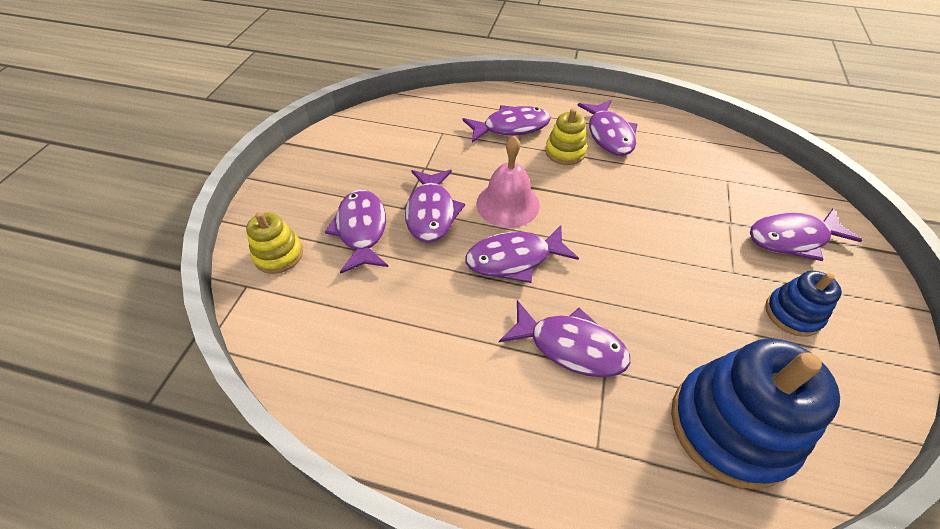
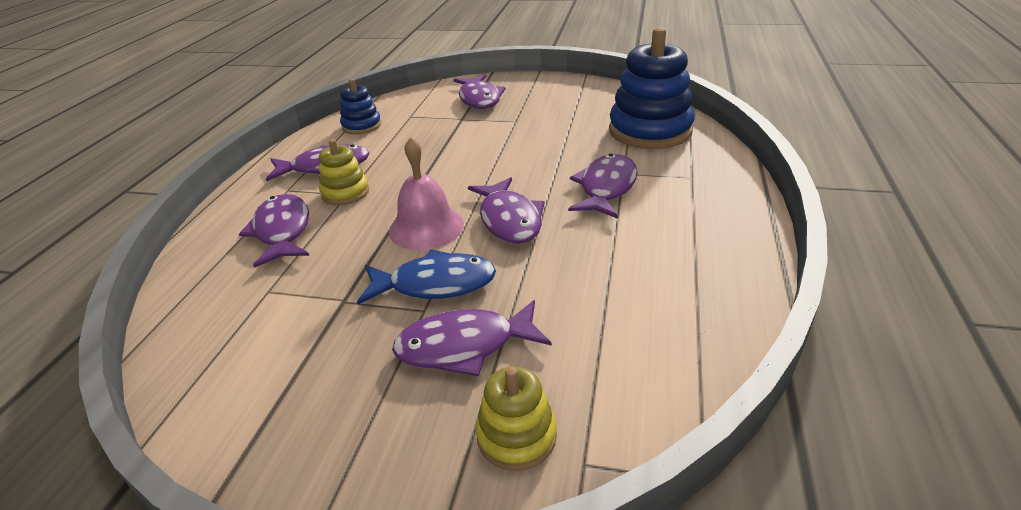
camera: 90 degrees left, 15 degrees down
purple fish [405,170,465,243] -> blue fish [357,249,496,304]
blue stacking toy [765,271,842,337] -> blue stacking toy moved to [340,79,381,134]

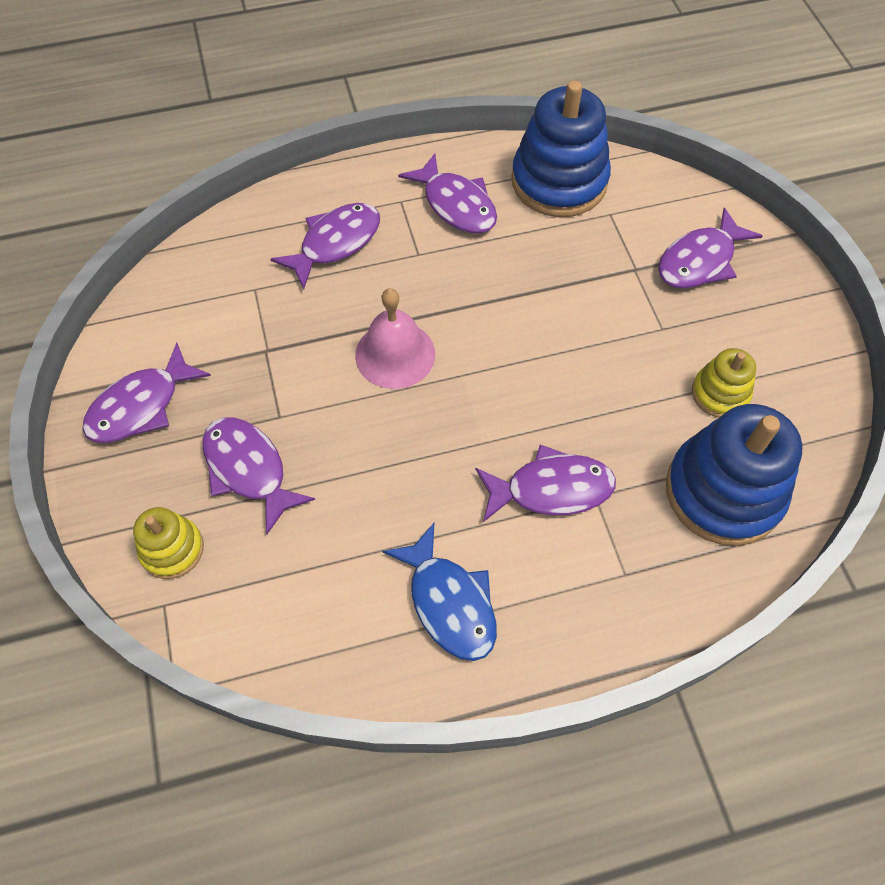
camera: 60 degrees right, 25 degrees up
yellow stacking toy [319,139,369,205] -> yellow stacking toy moved to [692,348,756,418]
blue stacking toy [340,79,381,134] -> blue stacking toy [511,81,611,217], size x1.92
blue fish [357,249,496,304] -> blue fish moved to [382,523,497,661]
purple fish [468,177,545,243] -> purple fish moved to [82,342,211,443]

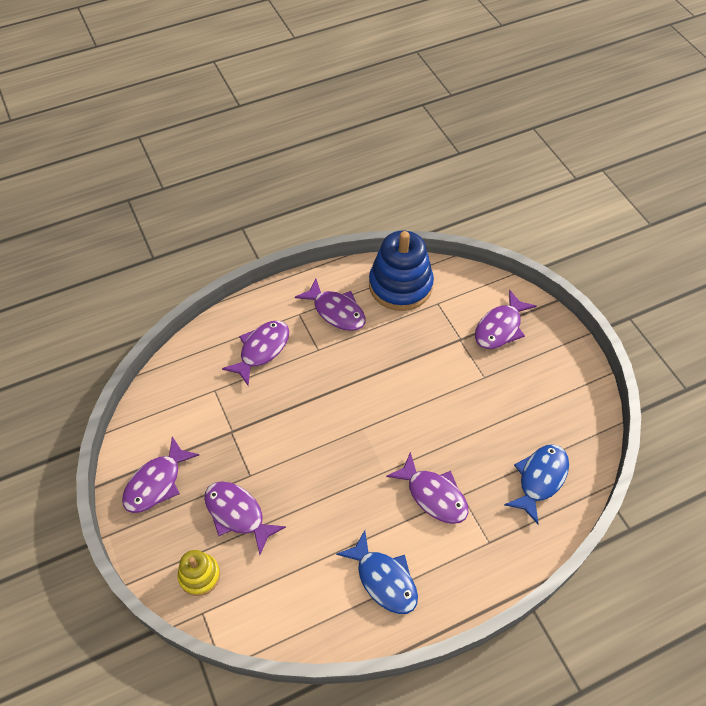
camera: 10 degrees left, 5 degrees down
pink bell [355,288,435,389] -> none
purple fish [475,445,616,522] -> purple fish turned 60 degrees clockwise [386,452,468,524]
blue stacking toy [666,404,802,546] -> blue fish [504,444,569,524]
yellow stacking toy [692,348,756,418] -> none

